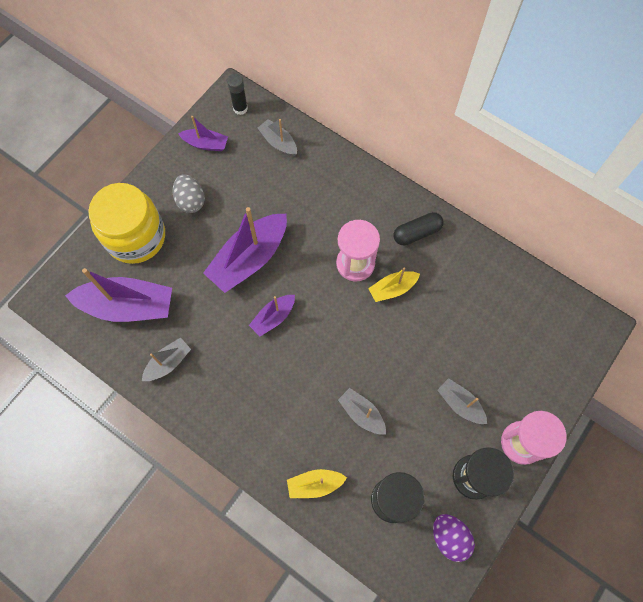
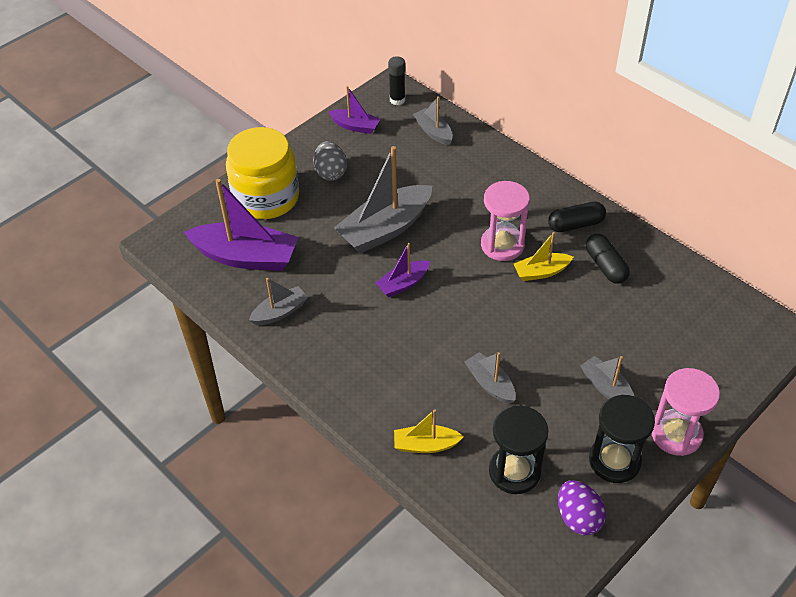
camera: 10 degrees right, 20 degrees down
purple boat [203,207,287,293] -> grey boat [334,146,432,254]
none -> black capsule [586,234,630,284]

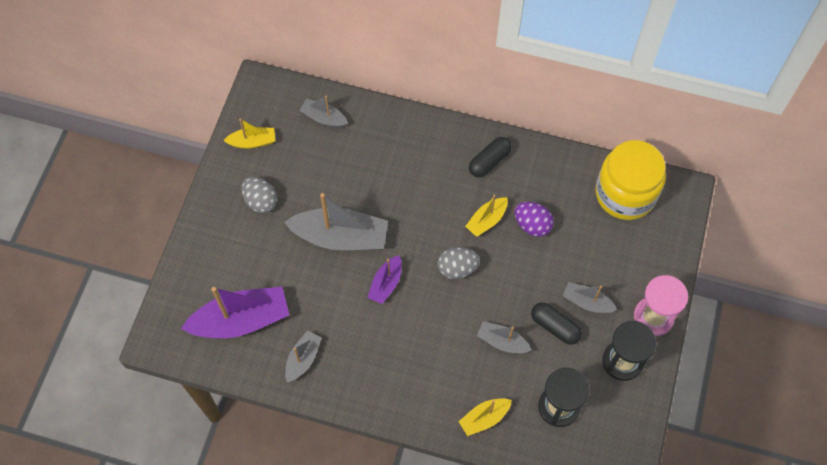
camera: 30 degrees left, 15 degrees up
yellow jar [226,127,299,219] -> yellow jar moved to [596,140,666,220]
purple boat [329,86,380,134] -> yellow boat [223,118,275,149]
grey boat [334,146,432,254] -> grey boat turned 105 degrees counterclockwise [284,193,388,250]
black glue stick [388,56,405,105] -> none
pink hourglass [481,181,530,261] -> none
purple egg [558,480,606,535] -> purple egg moved to [515,202,554,237]
black capsule [586,234,630,284] -> black capsule moved to [531,303,582,345]
none -> grey egg [438,247,480,279]

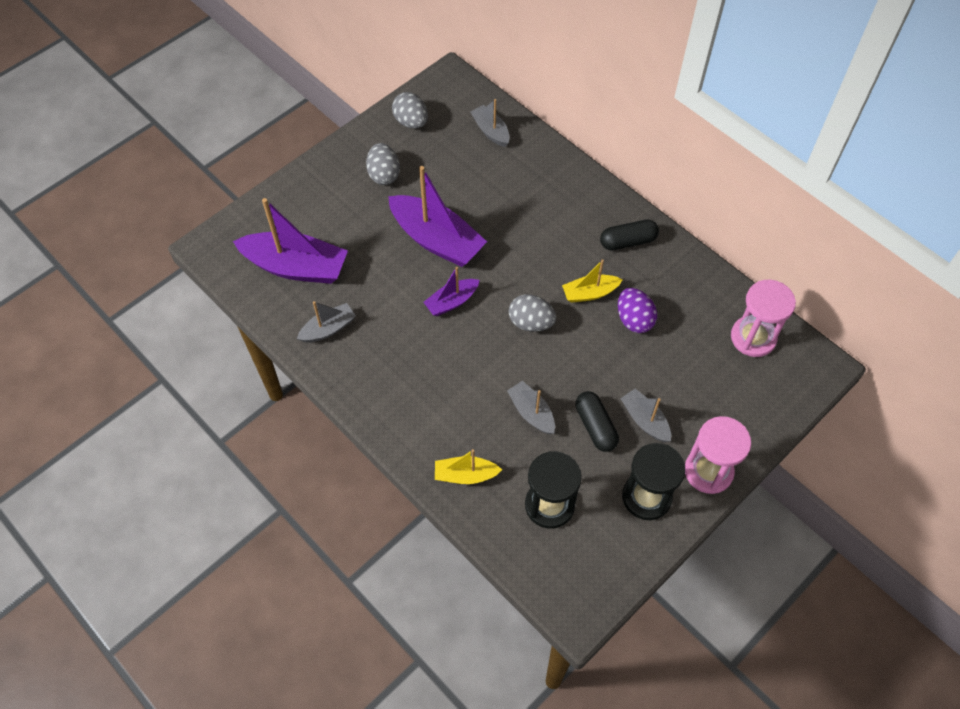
camera: 30 degrees right, 5 degrees down
yellow boat [223,118,275,149] -> grey egg [392,92,428,129]
grey boat [284,193,388,250] -> purple boat [388,166,487,267]
yellow jar [596,140,666,220] -> pink hourglass [731,280,796,357]

